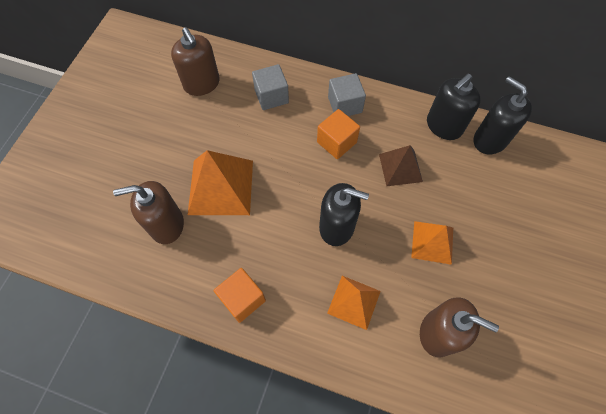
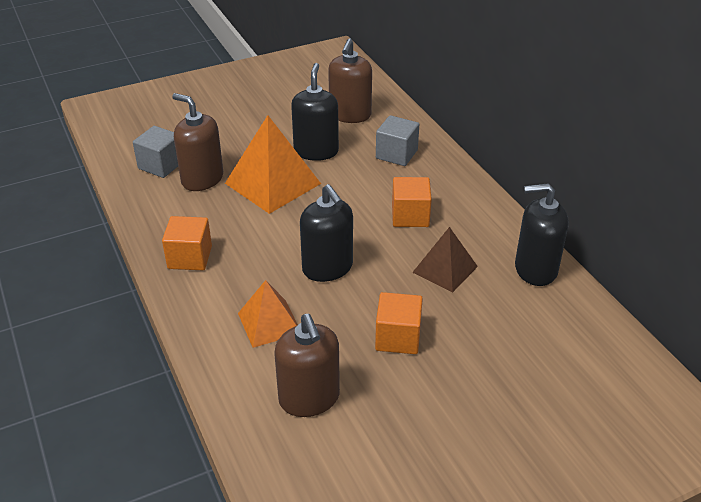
camera: 45 degrees right, 25 degrees down
grey cube [328,73,366,116] -> grey cube moved to [133,126,178,178]
orange pyramid [411,221,453,265] -> orange cube [375,292,423,354]
black soap dispenser [473,76,532,154] -> black soap dispenser moved to [291,63,339,161]

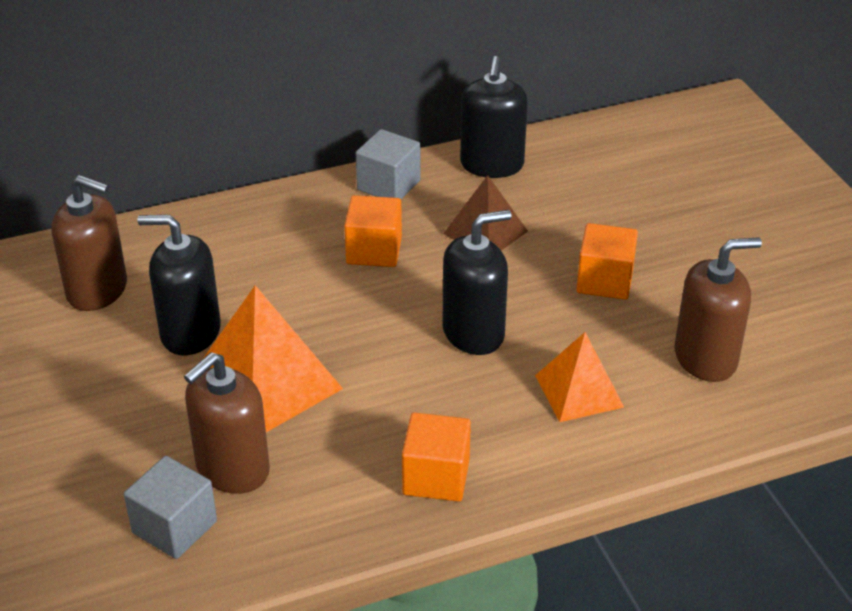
camera: 85 degrees left, 0 degrees up
grey cube [376,115,419,166] -> grey cube moved to [356,129,420,199]

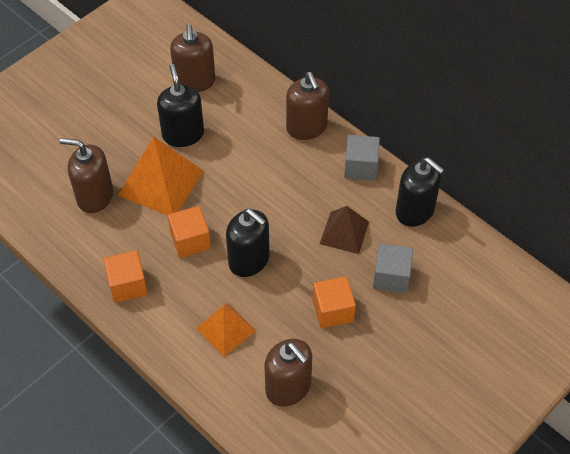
camera: 65 degrees right, 15 degrees up
grey cube [124,456,217,559] -> grey cube moved to [373,243,413,293]
orange cube [344,195,402,267] -> orange cube moved to [168,206,211,258]
black soap dispenser [460,56,528,178] -> black soap dispenser turned 120 degrees counterclockwise [396,157,444,227]
none -> brown soap dispenser [286,72,329,140]

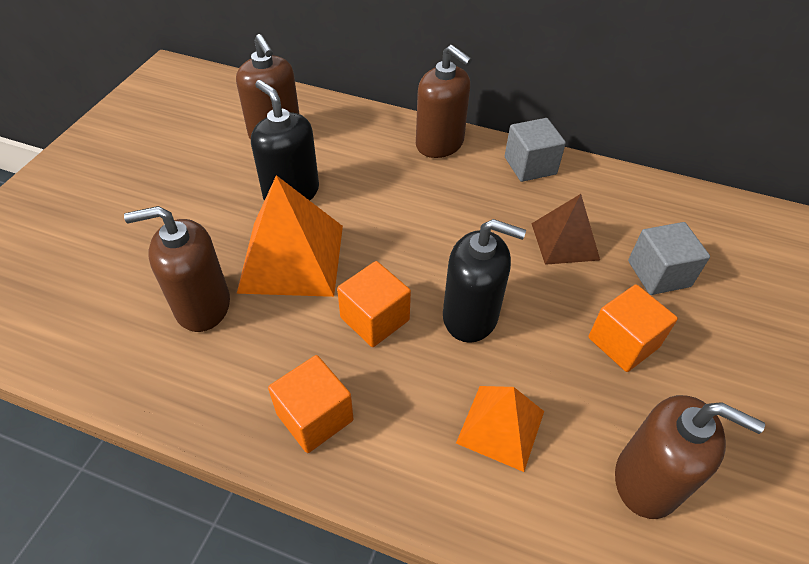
camera: 25 degrees left, 5 degrees down
black soap dispenser [396,157,444,227] -> none

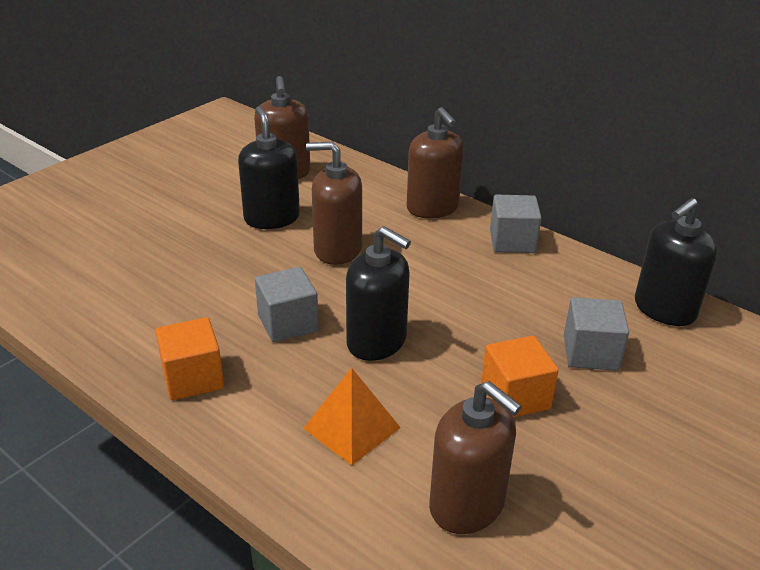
camera: 20 degrees right, 15 degrees down
brown soap dispenser [124,206,230,332] -> brown soap dispenser moved to [306,142,362,265]
orange pyramid [237,175,343,297] -> none
orange cube [337,261,411,347] -> grey cube [255,267,319,342]
brown pyramid [531,194,600,265] -> none
none -> black soap dispenser [635,198,718,326]

